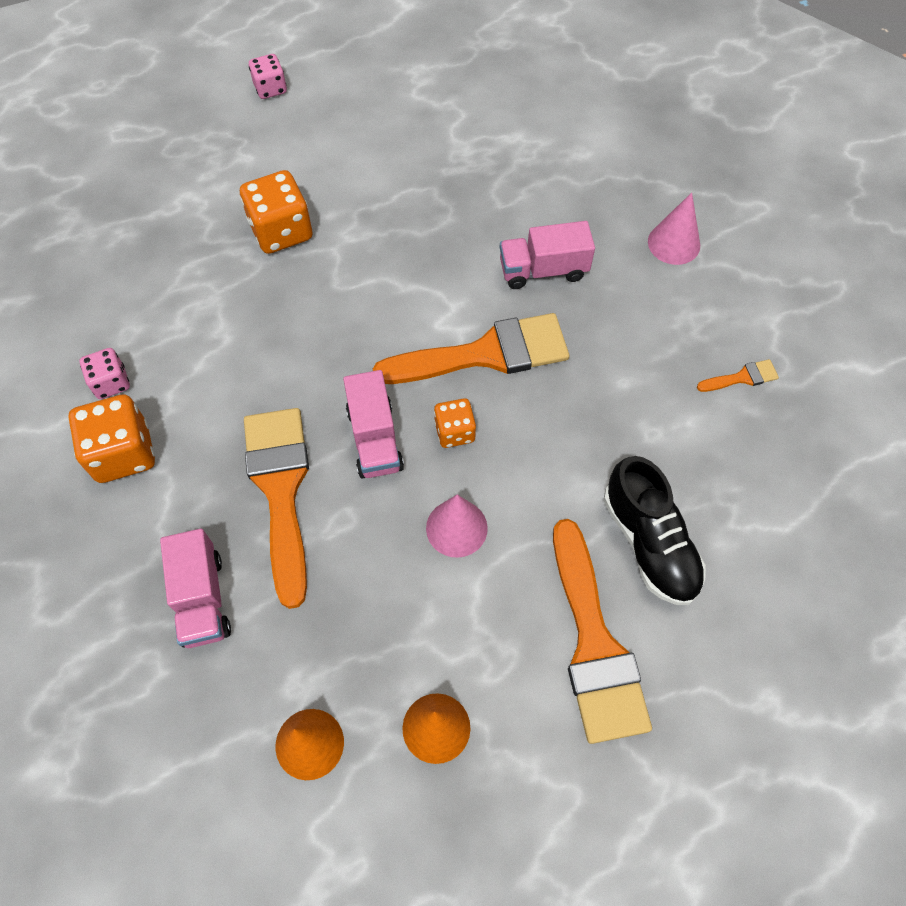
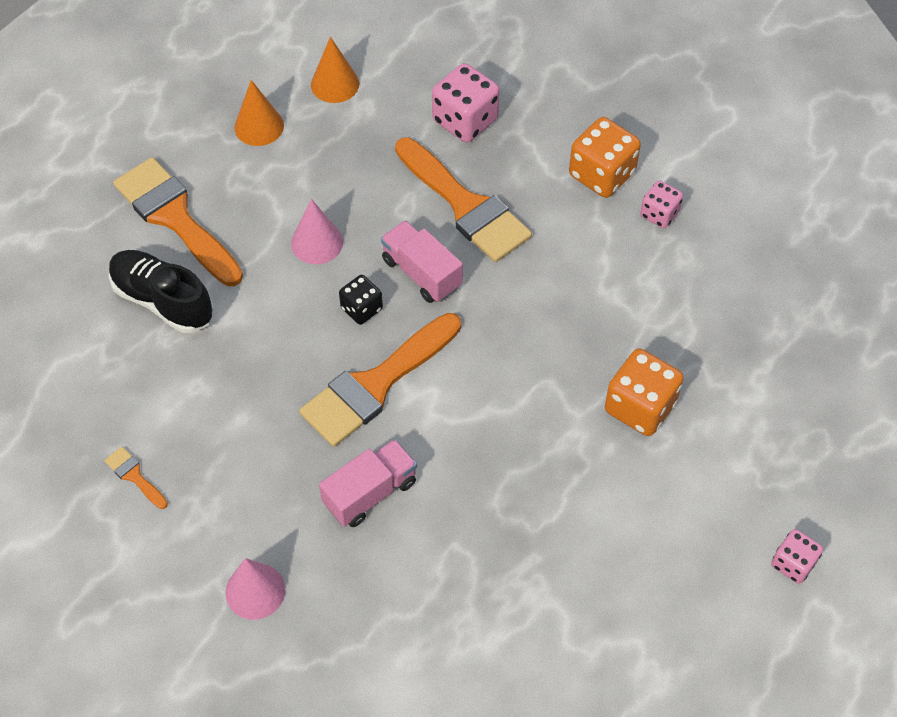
camera: 150 degrees right, 5 degrees down
pink truck [160,529,231,648] -> pink dice [432,63,500,143]
orange dice [434,398,476,448] -> black dice [339,275,383,325]
orange brush [697,359,779,392] -> orange brush turned 90 degrees clockwise [104,446,168,509]

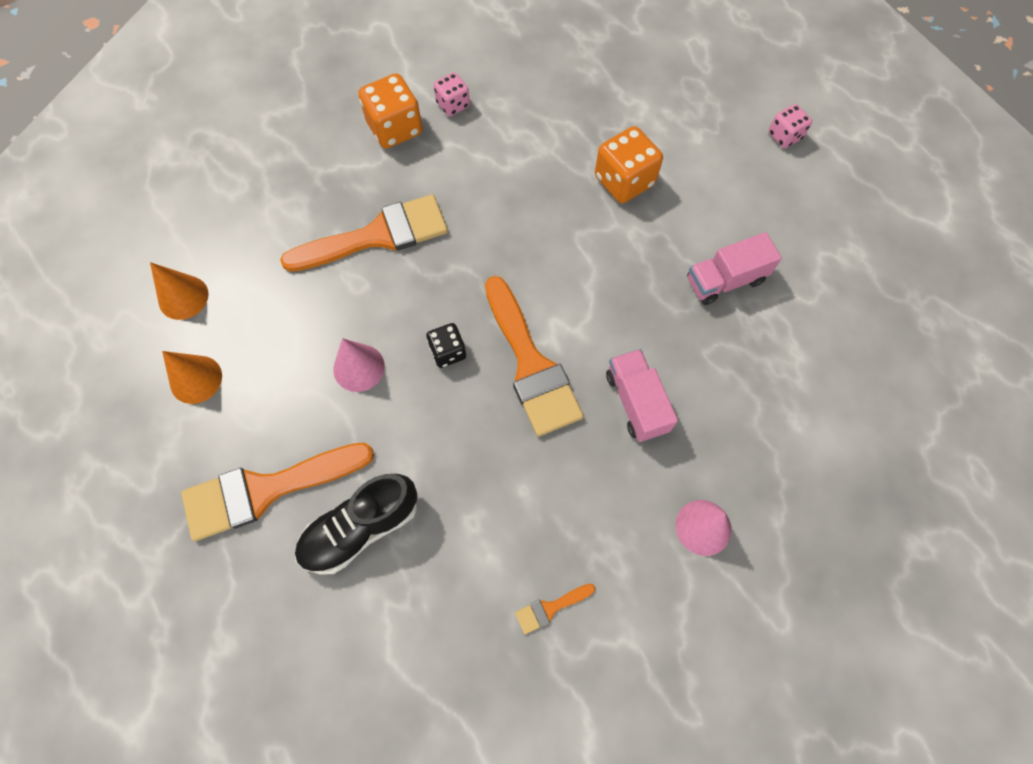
camera: 70 degrees left, 10 degrees up
pink truck [381,220,463,303] -> pink truck moved to [687,232,782,305]
pink dice [432,63,500,143] -> none

